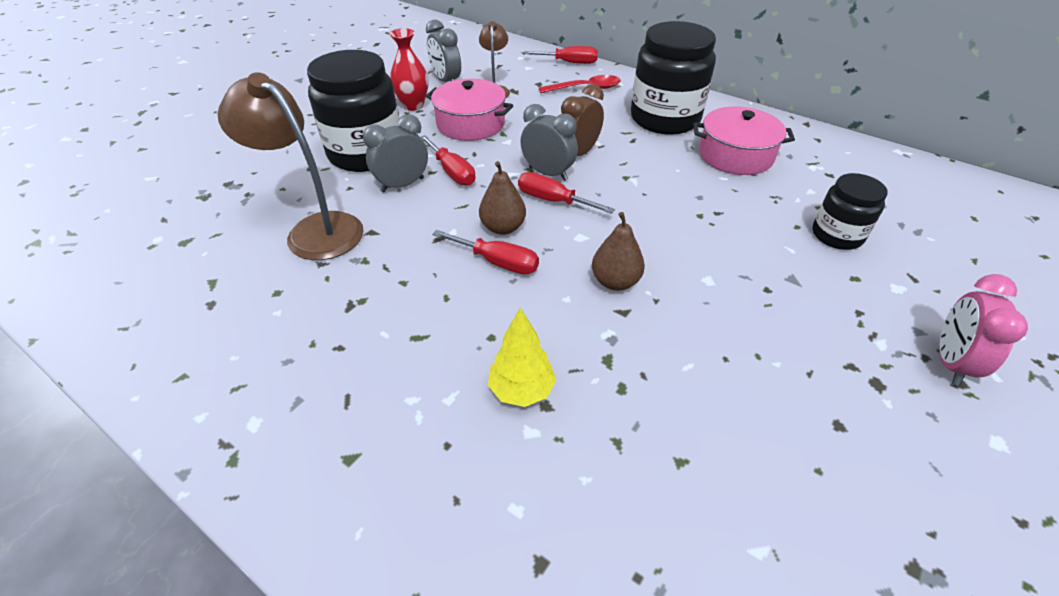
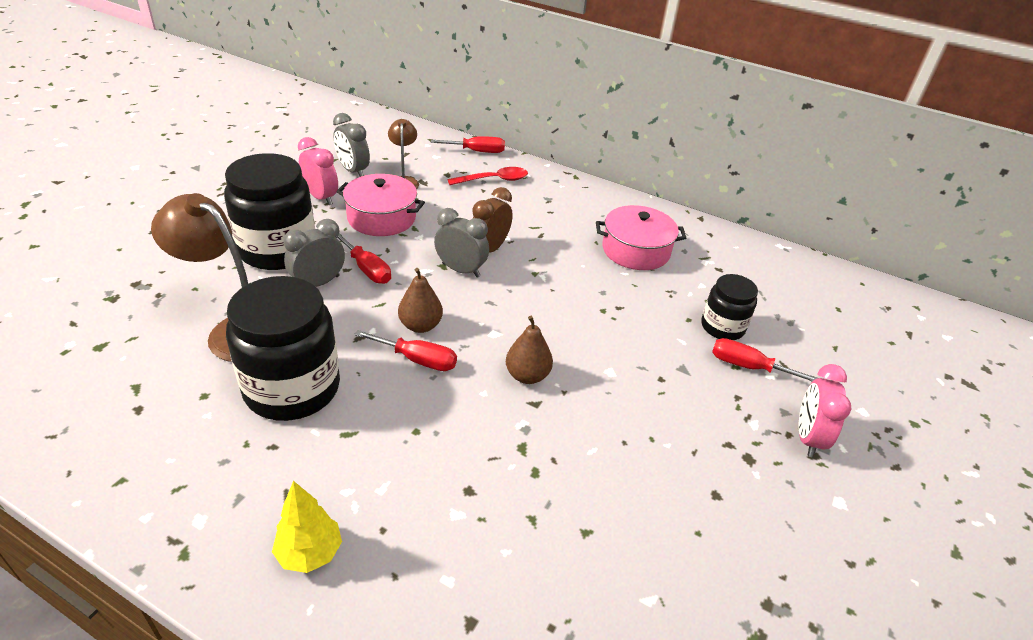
camera: 10 degrees left, 5 degrees down
red vase [389,28,429,111] -> pink clock [298,137,338,205]
yellow tree [488,307,556,407] -> yellow tree moved to [272,481,342,573]
red screwdriver [518,172,615,214] -> red screwdriver moved to [712,338,818,382]
black jar [631,21,716,135] -> black jar moved to [226,276,340,421]

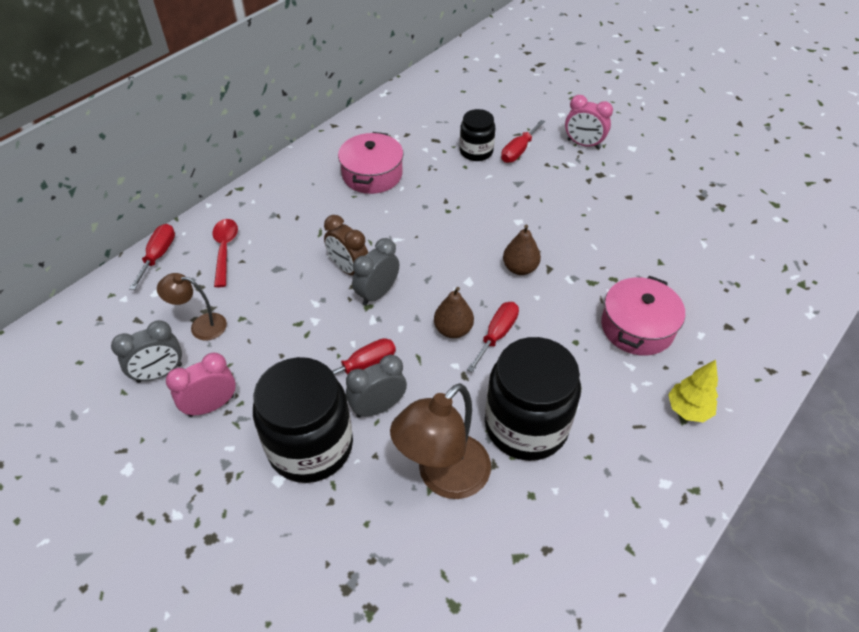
camera: 75 degrees left, 10 degrees up
grey clock [283,219,345,287] -> grey clock turned 90 degrees clockwise [346,354,407,418]
pink pot [336,174,425,236] -> pink pot moved to [601,276,685,356]

